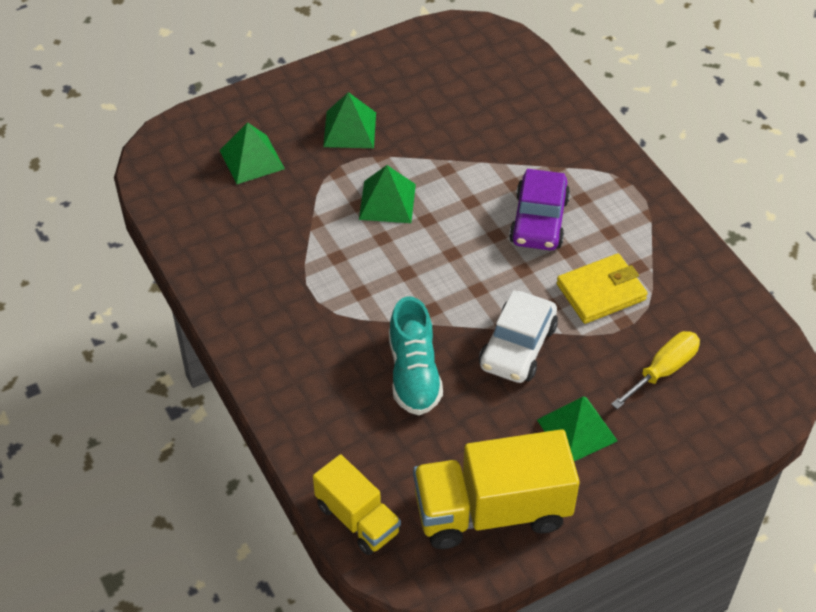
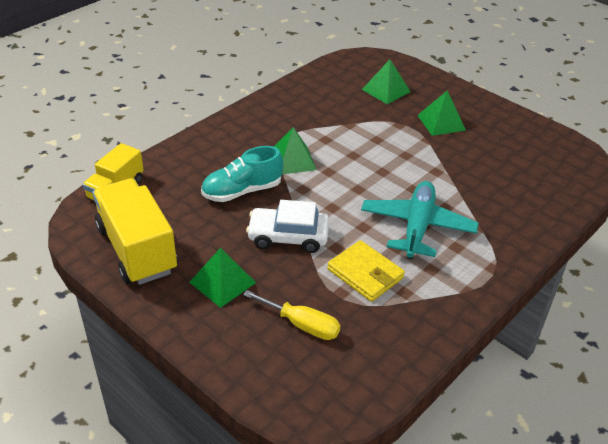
camera: 70 degrees right, 10 degrees down
green pyramid [359,165,416,223] -> green pyramid moved to [274,127,316,174]
purple car [509,169,570,250] -> turquoise plane [361,181,479,259]

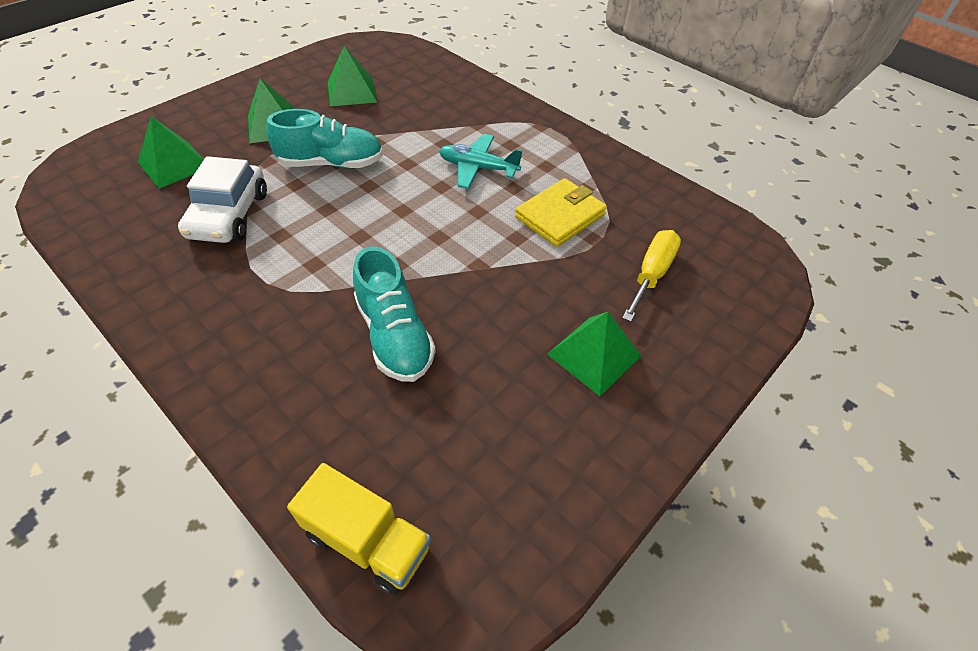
camera: 90 degrees left, 10 degrees up
yellow truck [93,178,177,285] -> none
white car [246,200,329,253] -> white car moved to [178,156,267,243]
green pyramid [274,127,316,174] -> green pyramid moved to [328,46,377,107]
turquoise plane [361,181,479,259] -> turquoise plane [439,134,523,189], size x0.64
none -> turquoise shoe [266,109,383,168]

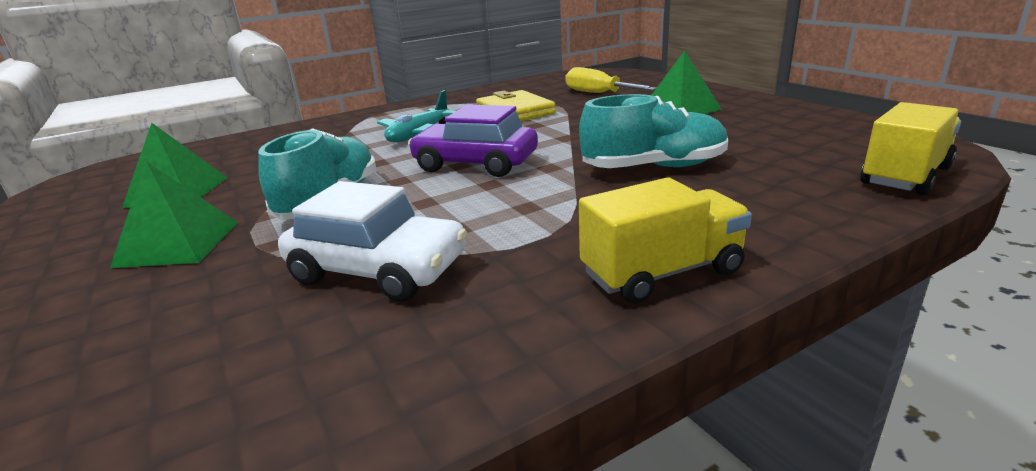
camera: 70 degrees left, 25 degrees down
green pyramid [138,116,204,189] -> none
none -> purple car [408,105,538,177]
none -> yellow truck [579,177,752,304]

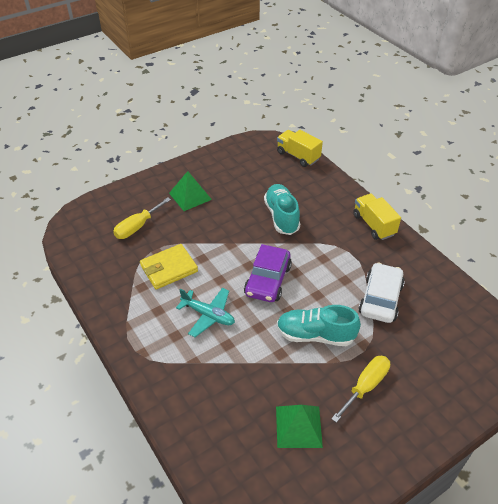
camera: 95 degrees left, 20 degrees up
green pyramid [110,161,238,268] -> yellow screwdriver [331,356,390,423]

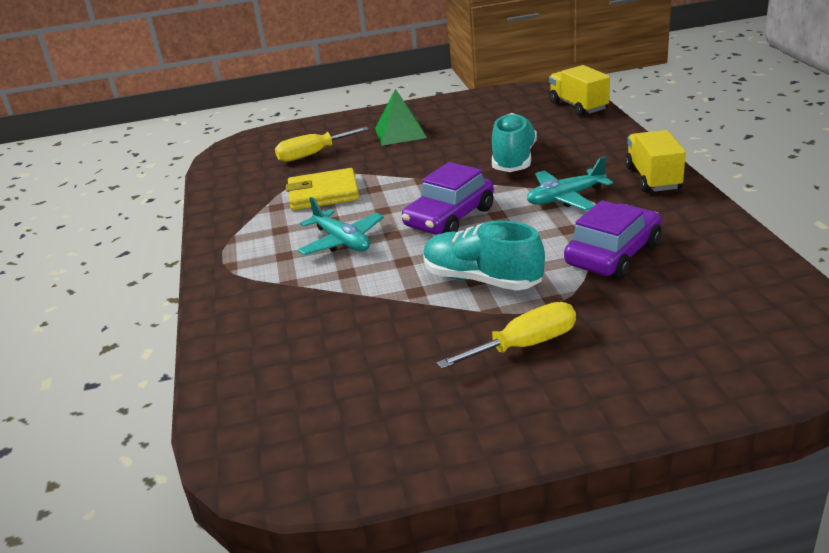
camera: 25 degrees right, 15 degrees down
green pyramid [276,405,323,448] -> none
white car [358,262,405,323] -> purple car [564,200,662,280]
none -> turquoise plane [527,156,613,210]

